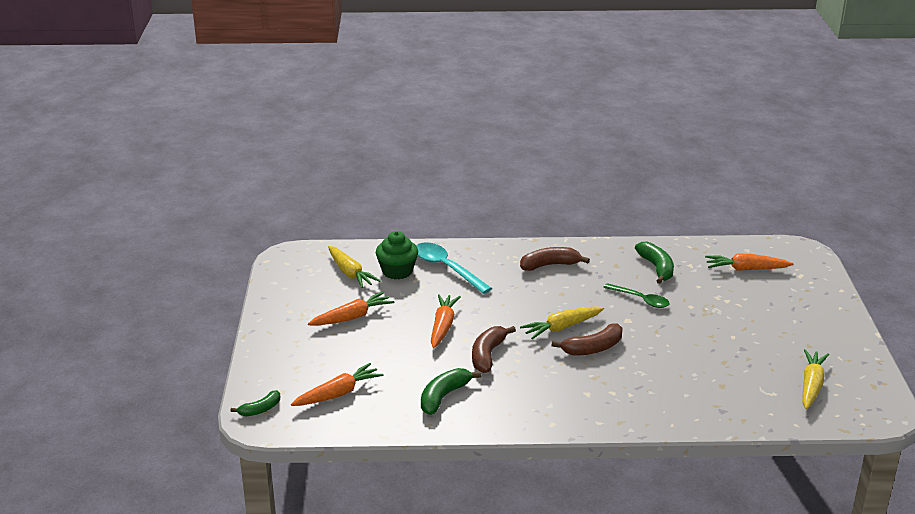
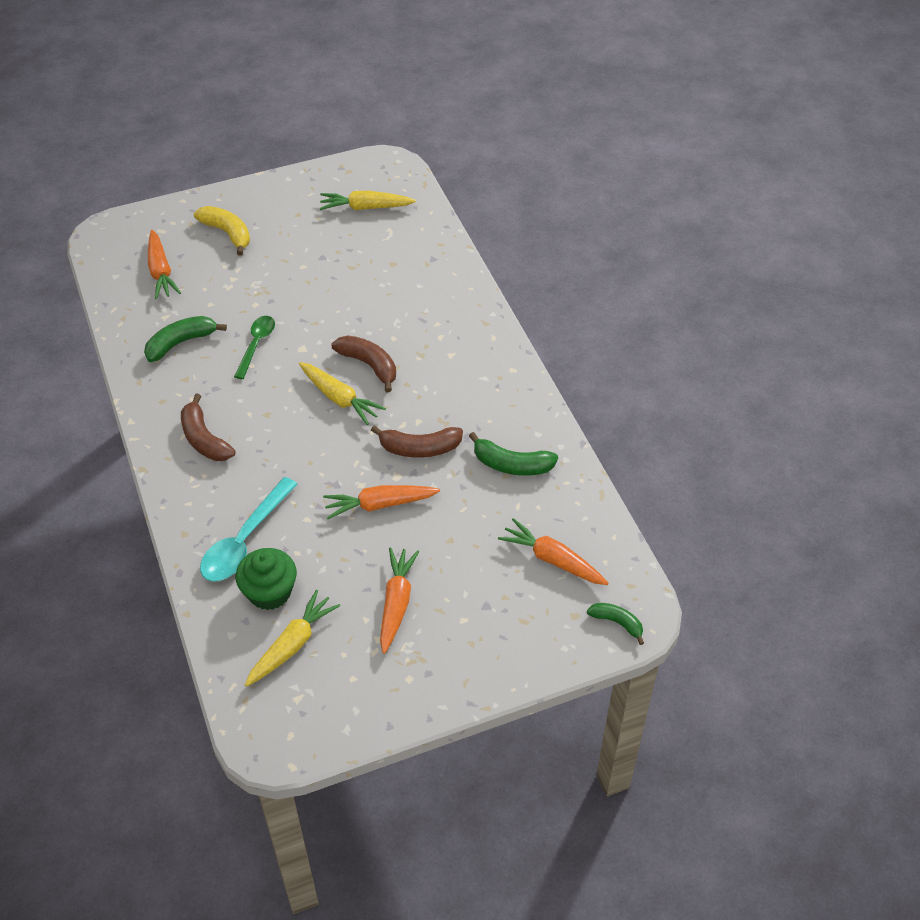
camera: 110 degrees left, 20 degrees up
orange carrot [308,292,394,326] -> orange carrot turned 60 degrees clockwise [380,547,420,654]
none -> yellow banana [194,206,250,255]

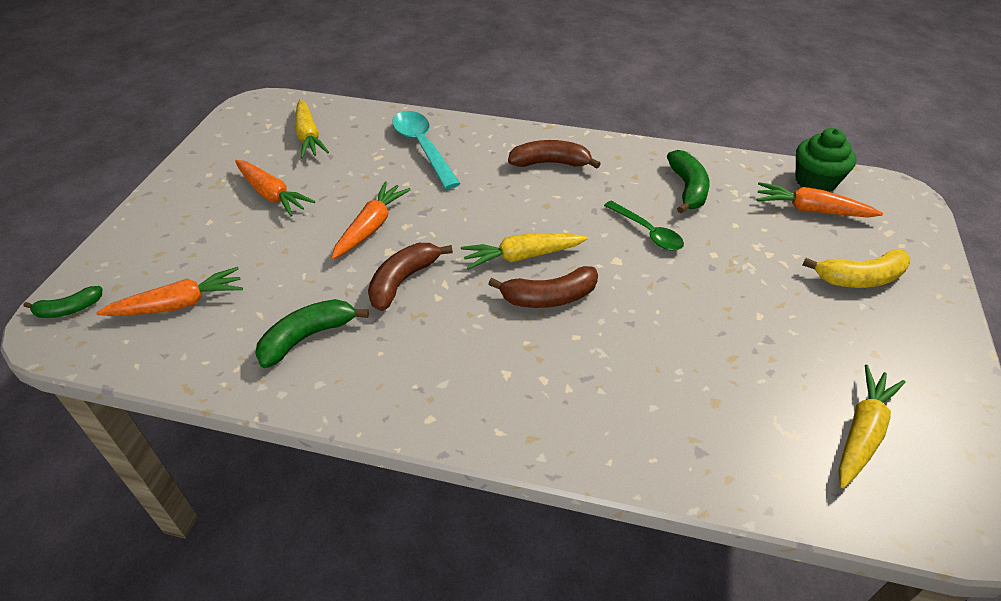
camera: 125 degrees right, 5 degrees down
green cupcake [236,548,297,610] -> green cupcake moved to [796,128,856,192]

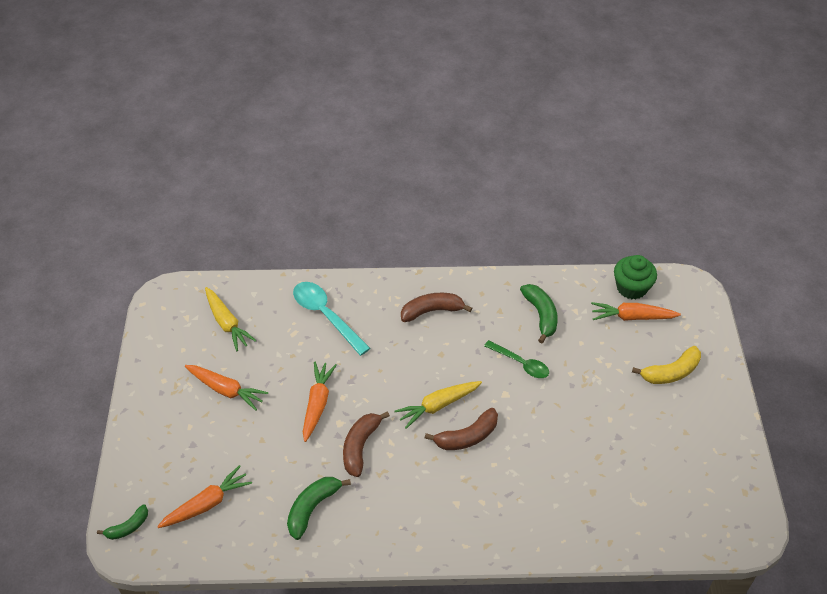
camera: 15 degrees left, 5 degrees up
yellow carrot [839,365,906,488] -> none

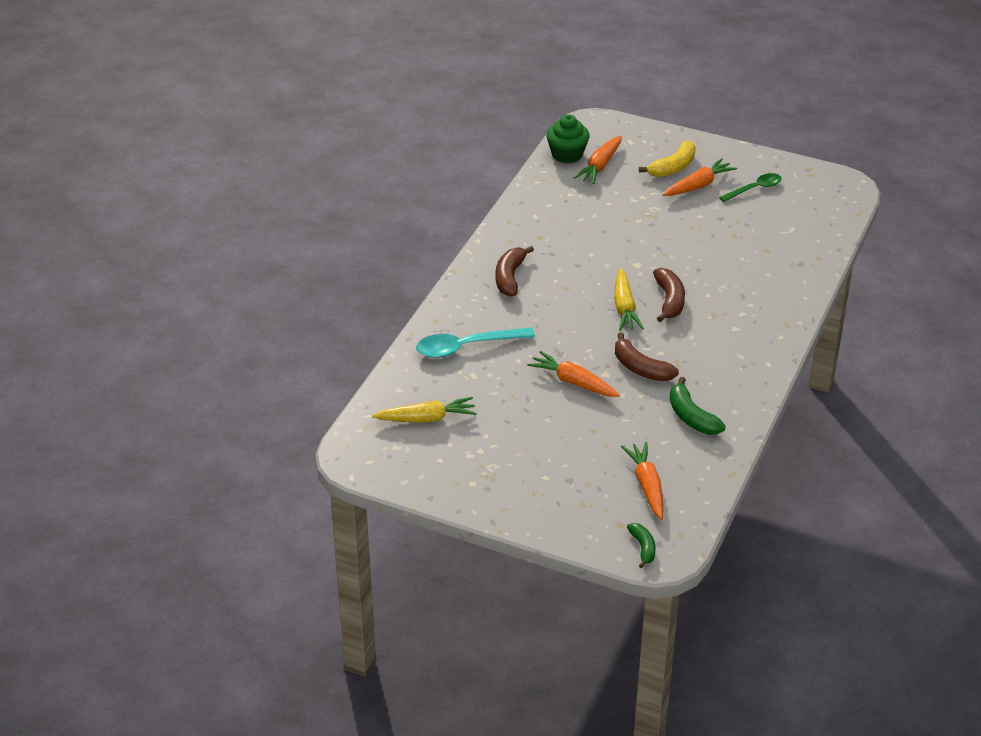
camera: 65 degrees left, 10 degrees down
orange carrot [185,365,268,411] -> orange carrot moved to [663,158,737,196]
green spoon [484,340,549,378] -> green spoon moved to [719,173,782,202]
green banana [520,284,558,344] -> none
yellow banana [632,346,701,384] -> yellow banana turned 45 degrees clockwise [639,141,696,177]

